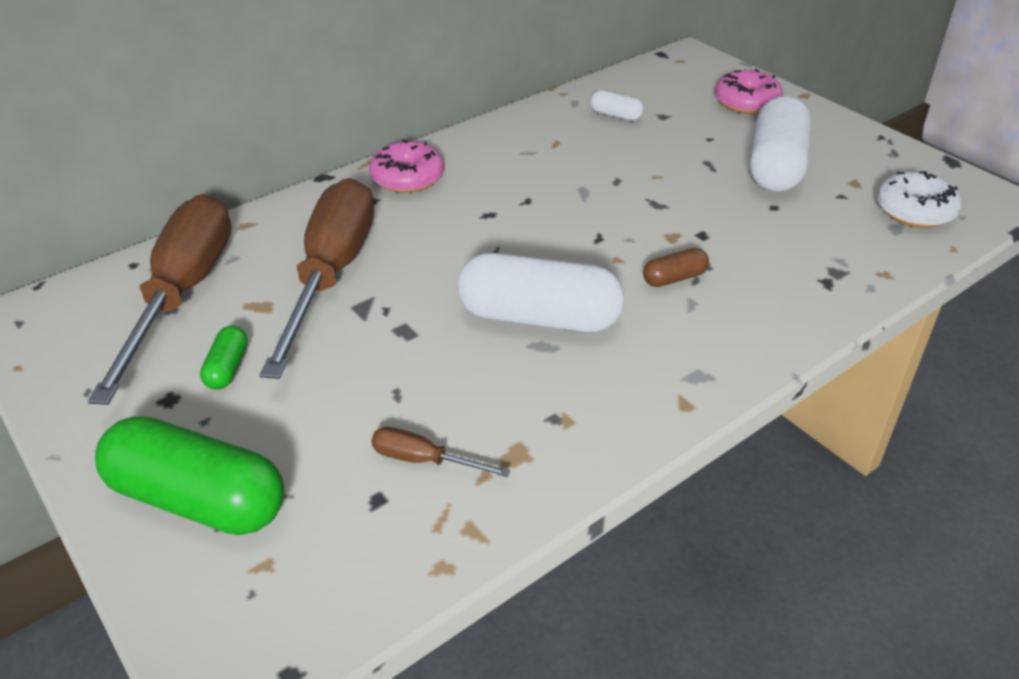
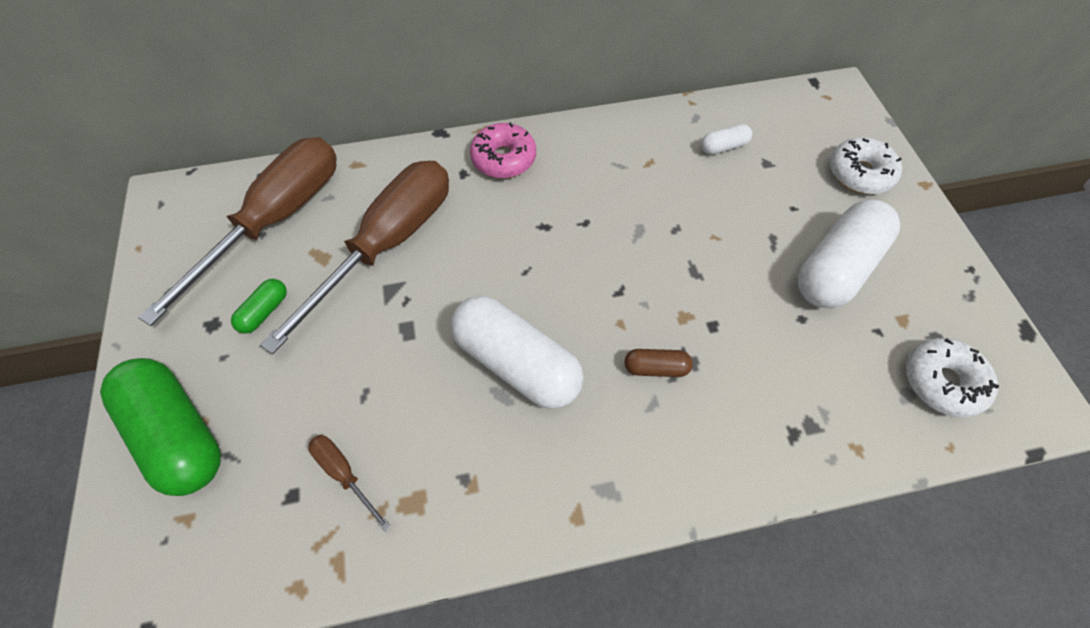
camera: 25 degrees right, 20 degrees up
white capsule [590,90,644,121] -> white capsule turned 75 degrees counterclockwise [701,124,752,155]
pink donut [715,69,783,114] -> white donut [830,137,902,194]

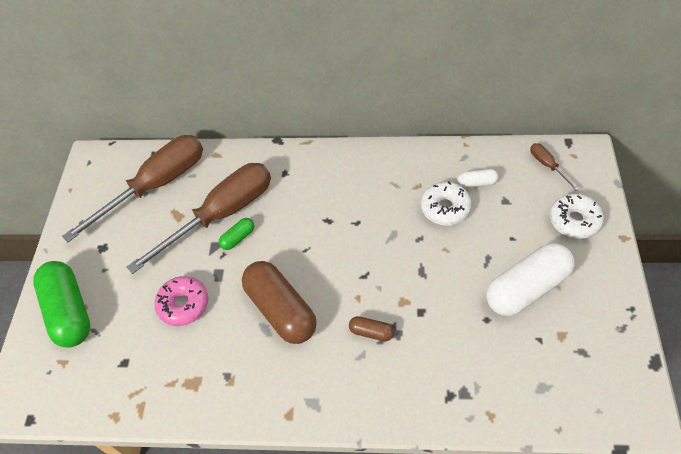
camera: 20 degrees right, 5 degrees down
green capsule [231,279,287,334] -> green capsule moved to [219,218,254,250]
brown screwdriver [308,435,391,532] -> brown screwdriver moved to [530,143,580,191]
white capsule [451,296,584,409] -> brown capsule [242,261,317,344]
pink donut [470,122,536,178] -> pink donut moved to [154,276,208,326]
white donut [906,338,999,418] -> white donut moved to [421,181,472,226]

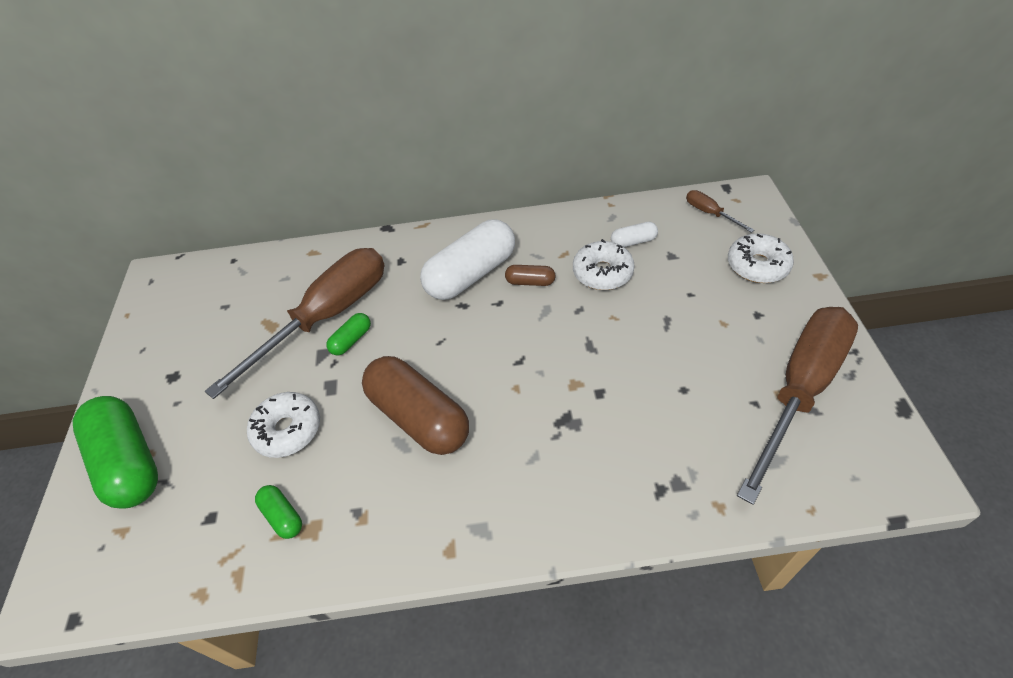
camera: 10 degrees left, 5 degrees down
brown screwdriver [62,135,203,242] -> brown screwdriver moved to [737,307,858,505]
pink donut [154,276,208,326] -> white donut [247,392,320,458]
brown capsule [349,316,394,341] -> brown capsule moved to [505,265,556,286]
white capsule [486,243,574,316] -> white capsule moved to [420,219,515,300]
none -> green capsule [255,485,302,539]

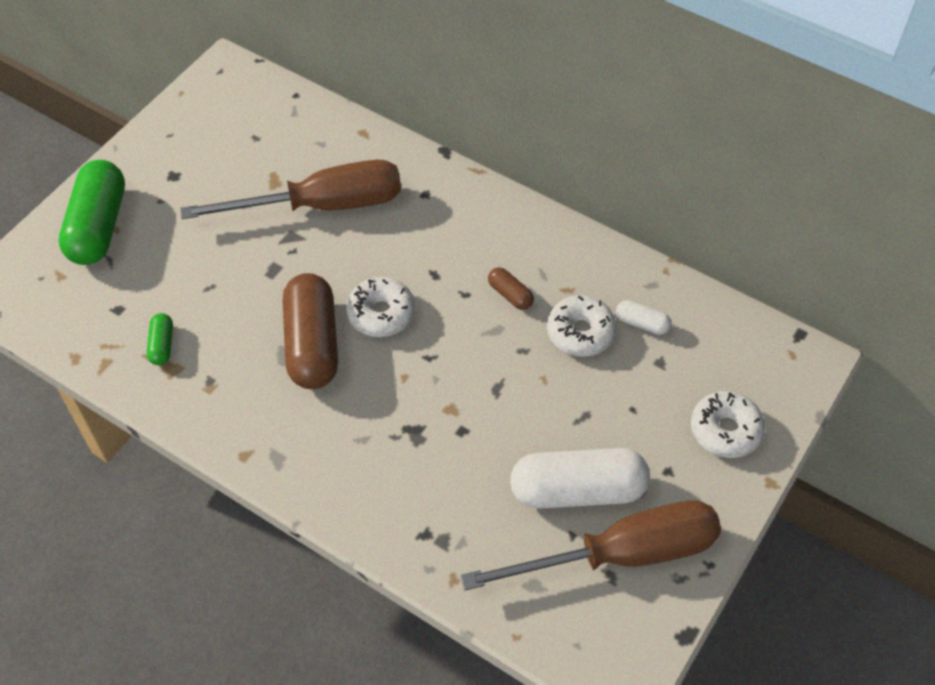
camera: 35 degrees right, 5 degrees up
white donut [247,392,320,458] -> white donut moved to [346,277,415,337]
green capsule [326,313,371,355] -> none
white capsule [420,219,515,300] -> white capsule moved to [510,448,650,509]
brown screwdriver [686,190,754,233] -> none

